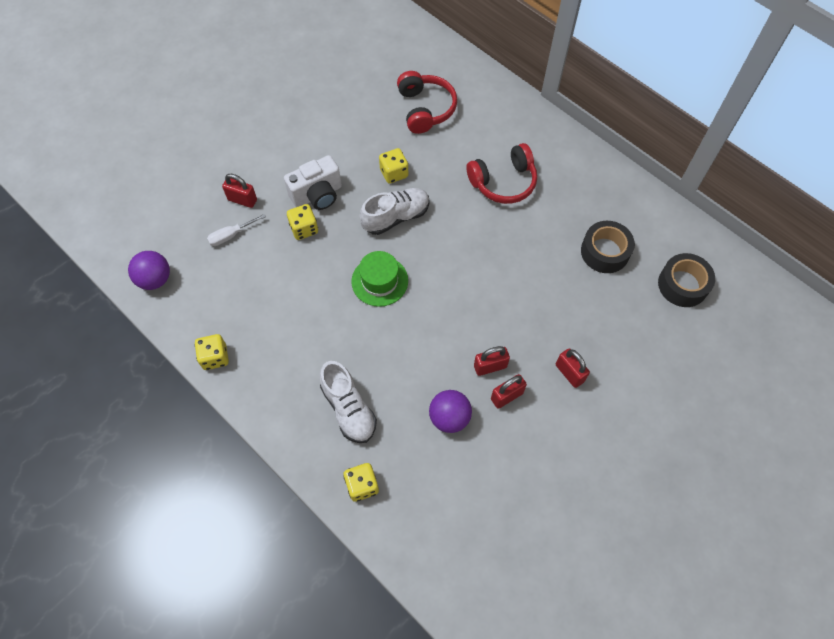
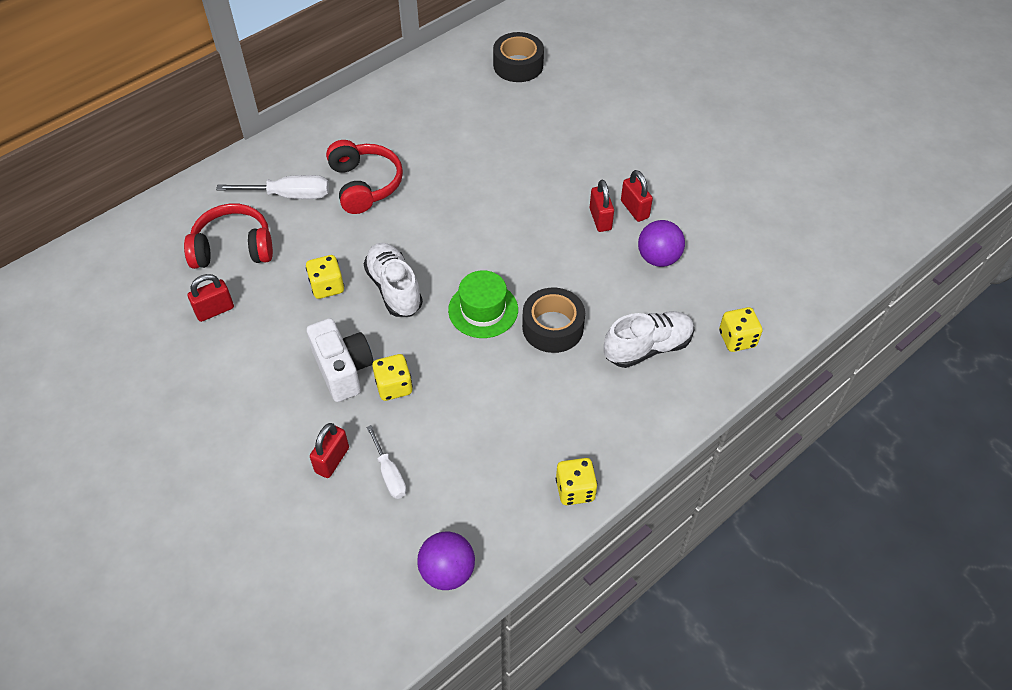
camera: 85 degrees left, 10 degrees down
red padlock [556,348,590,388] -> red padlock moved to [188,274,234,322]
black tape [581,221,635,273] -> black tape moved to [522,287,585,353]
none -> white screwdriver [216,175,329,199]

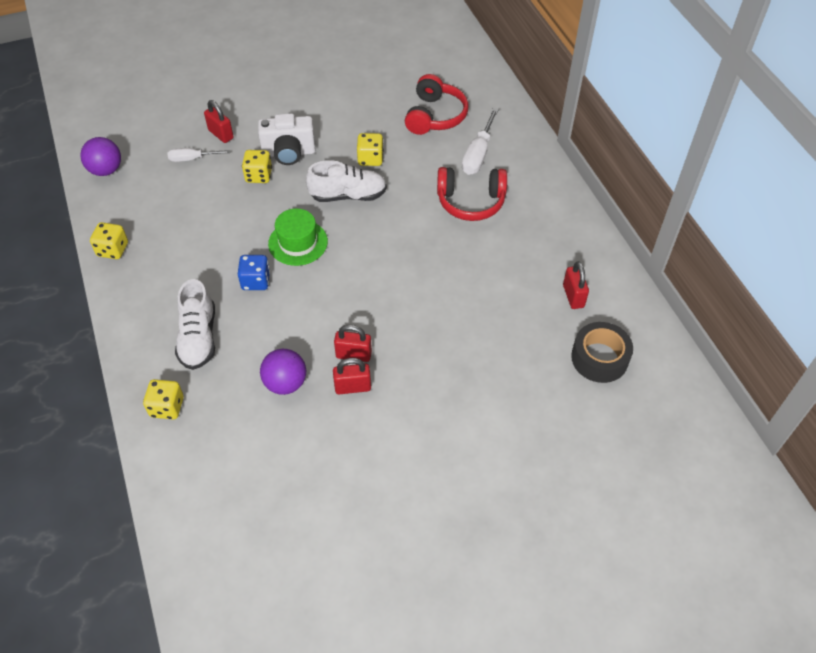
camera: 110 degrees right, 0 degrees up
red padlock [188,274,234,322] -> red padlock moved to [563,261,589,309]
black tape [522,287,585,353] -> blue dice [238,255,270,290]

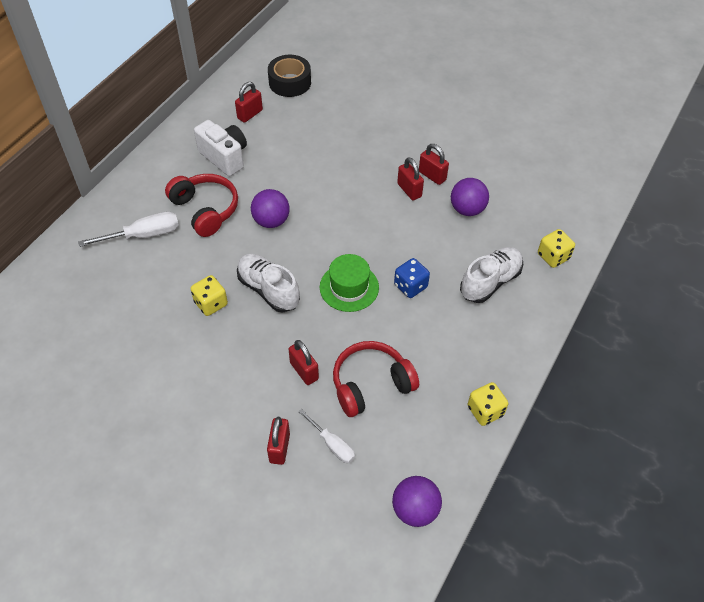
camera: 130 degrees left, 0 degrees up
yellow dice [242,150,272,183] -> red padlock [288,340,319,385]
white camera [258,113,315,165] -> white camera moved to [194,120,247,176]
red headphones [405,74,469,135] -> red headphones moved to [333,341,419,417]
none -> purple ball [251,189,290,228]

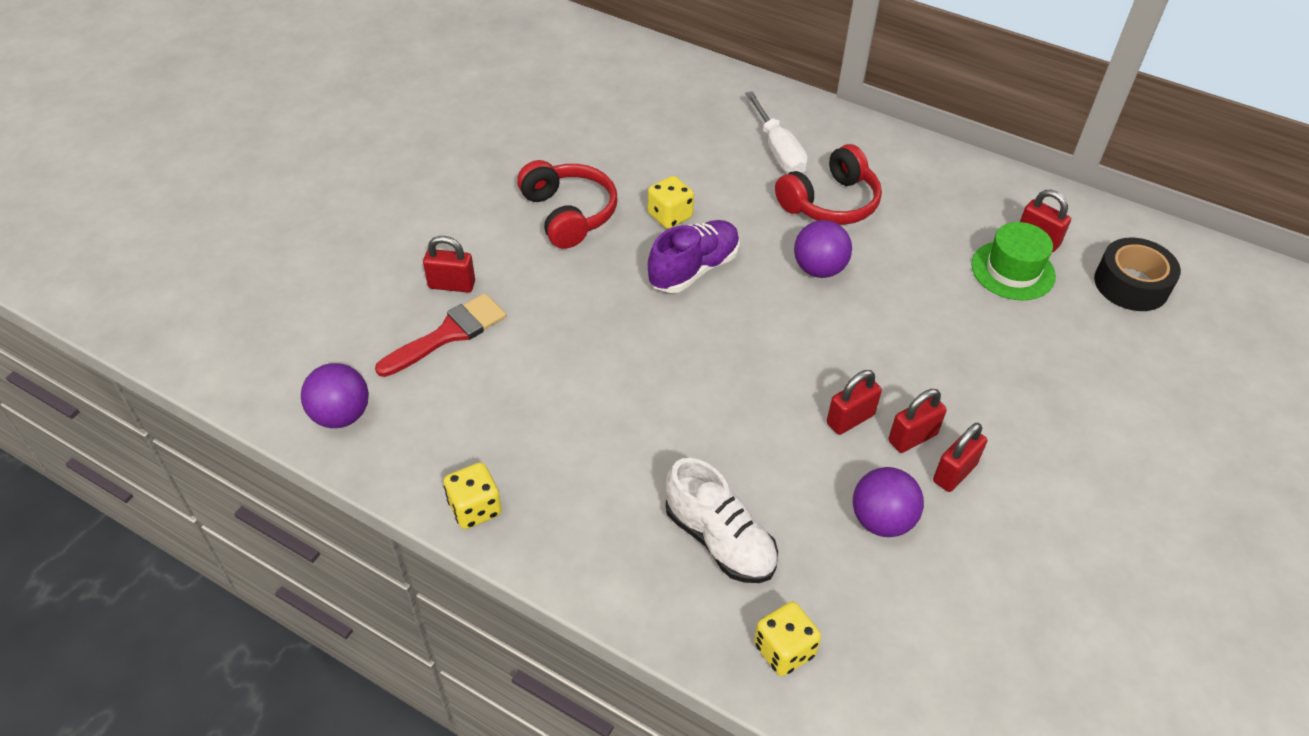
camera: 90 degrees right, 5 degrees down
white camera [194,120,247,176] -> none
white shoe [237,254,300,312] -> purple shoe [648,220,740,293]
red padlock [288,340,319,385] -> red padlock moved to [827,370,882,435]
white screwdriver [298,409,355,463] -> red brush [375,293,506,377]
green hat [320,254,379,312] -> green hat moved to [971,222,1056,300]
red headphones [333,341,419,417] -> red headphones moved to [517,160,617,249]
blue dice [394,258,430,298] -> none

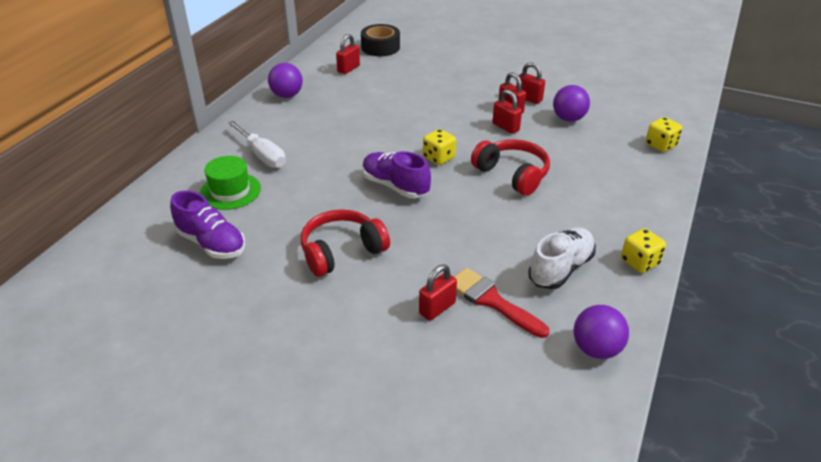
camera: 95 degrees left, 10 degrees down
red padlock [423,236,475,293] -> red padlock turned 45 degrees clockwise [419,265,457,321]
yellow dice [648,176,694,229] -> yellow dice moved to [423,129,456,165]
white shoe [665,458,778,583] -> white shoe moved to [528,227,596,289]
white screwdriver [745,91,808,173] -> white screwdriver turned 75 degrees clockwise [228,121,286,168]
red headphones [775,144,882,225] -> red headphones moved to [471,139,550,196]
purple ball [794,220,852,278] -> purple ball moved to [268,63,303,98]
green hat [971,222,1056,300] -> green hat moved to [200,156,261,210]
none -> purple shoe [170,191,246,259]

